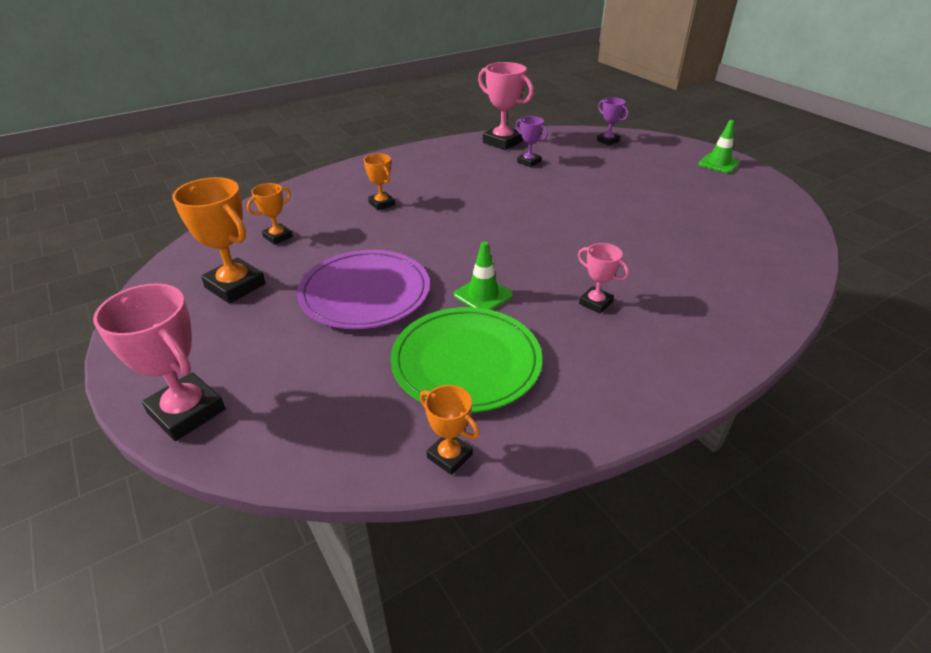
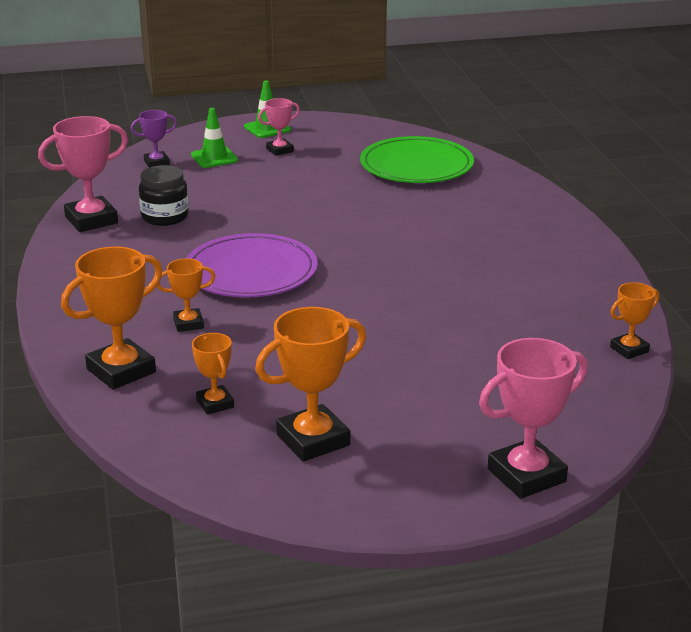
camera: 70 degrees left, 10 degrees down
purple plate [297,250,430,329] -> purple plate moved to [186,233,318,297]
green plate [390,307,542,413] -> green plate moved to [360,136,474,183]
green traffic cone [454,241,513,310] -> green traffic cone moved to [191,108,238,168]
purple trophy [515,116,548,167] -> black jar [139,165,189,226]
pink trophy [578,243,629,314] -> pink trophy moved to [258,98,300,156]
none -> orange trophy [61,246,162,390]

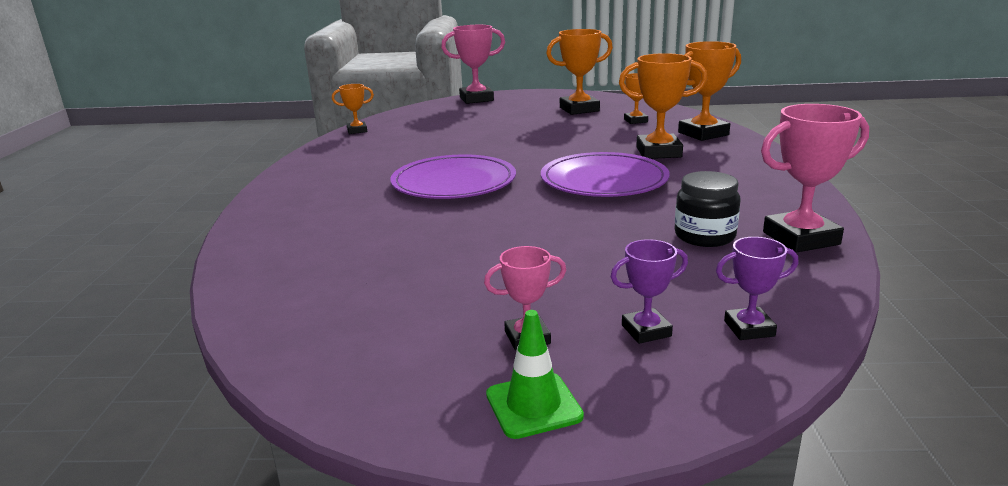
camera: 165 degrees left, 5 degrees down
orange trophy [157,258,215,332] -> orange trophy [619,53,707,159], size x1.79
green traffic cone [191,108,238,168] -> purple trophy [611,239,688,344]
green plate [360,136,474,183] -> none
none -> purple plate [390,154,516,199]

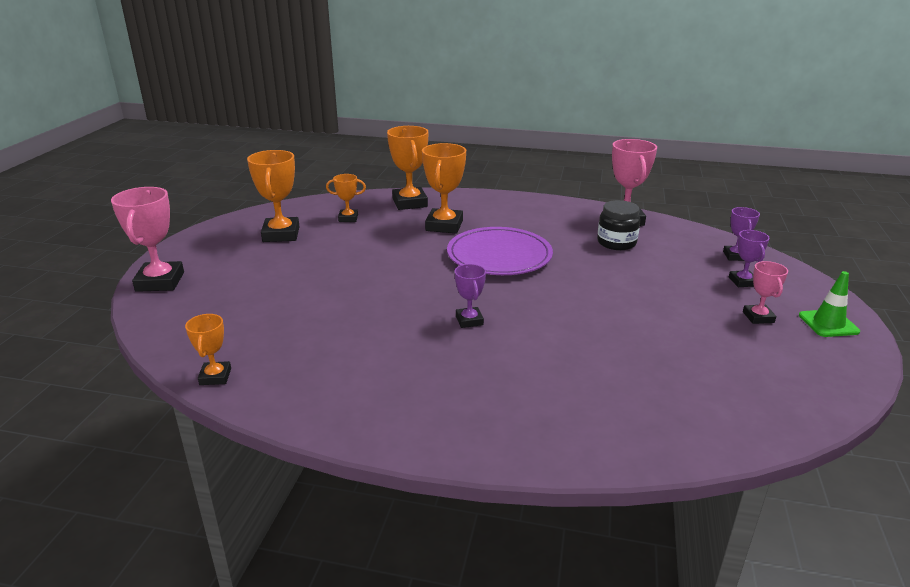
camera: 80 degrees left, 5 degrees up
purple plate [390,154,516,199] -> purple trophy [455,264,486,328]

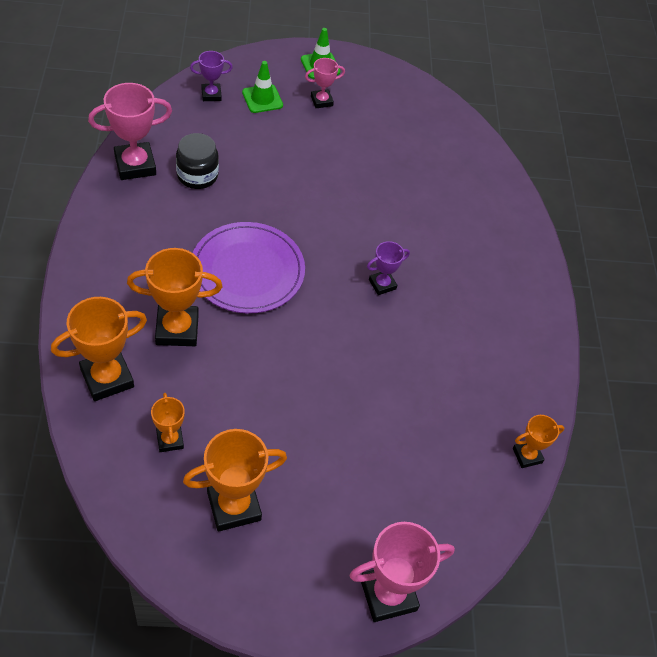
camera: 110 degrees left, 25 degrees up
purple trophy [729,230,769,287] -> green traffic cone [242,61,283,113]

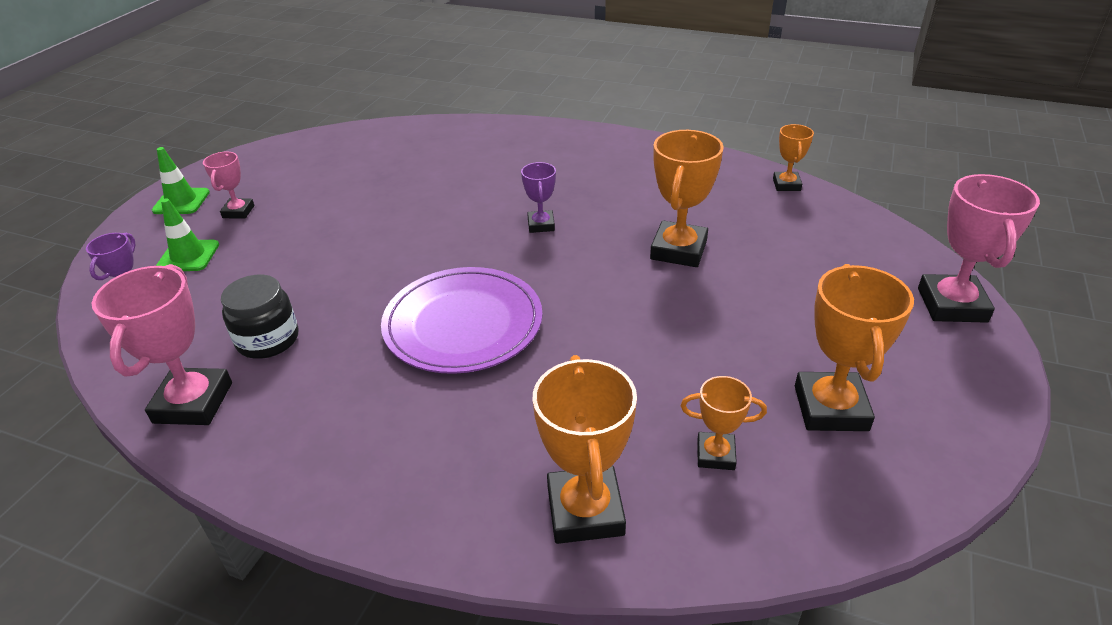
camera: 60 degrees left, 15 degrees down
orange trophy [127,248,222,346] -> orange trophy moved to [650,130,724,267]

